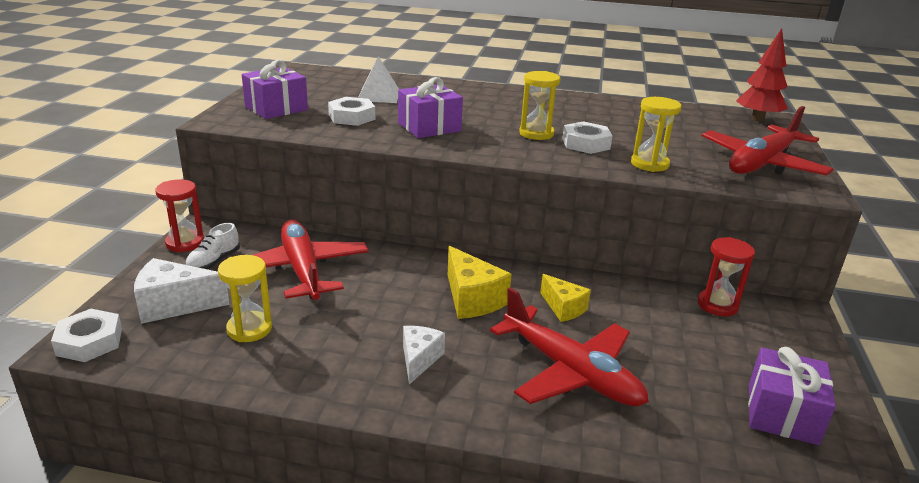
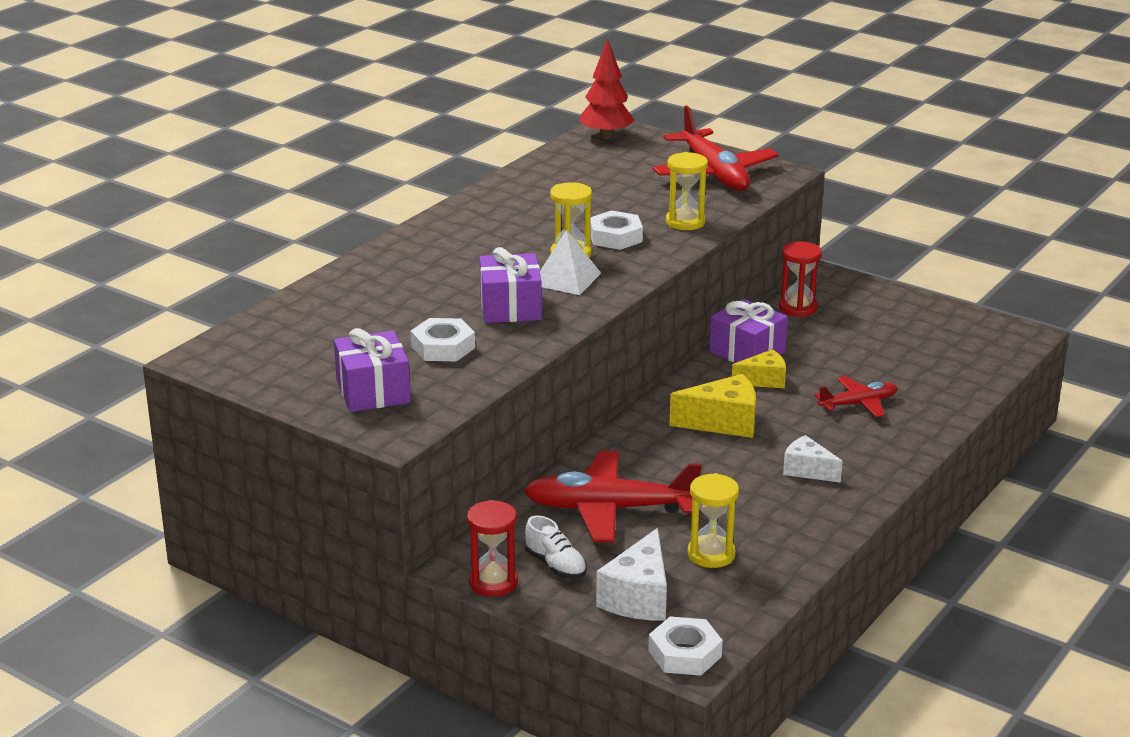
camera: 65 degrees left, 0 degrees up
white pyramid [358,56,399,103] -> white pyramid moved to [540,230,601,295]
red plane [490,287,649,406] -> red plane [814,376,898,417], size x0.55
purple gift [748,347,836,445] -> purple gift moved to [709,299,788,363]

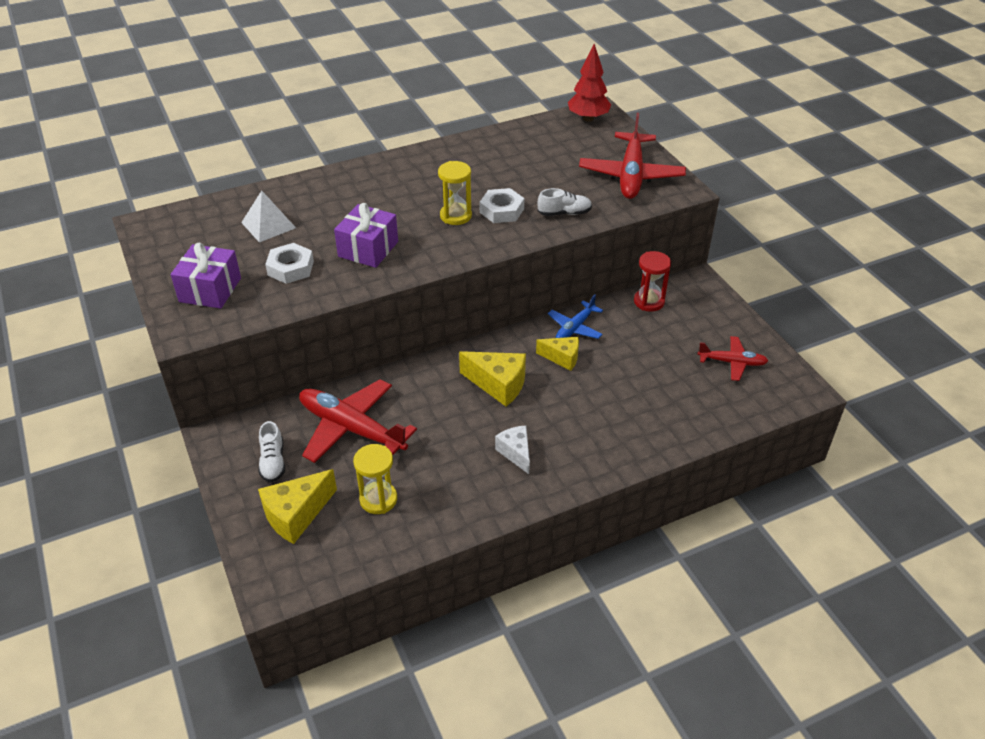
camera: 30 degrees right, 15 degrees up
red hourglass [467,500,518,597] -> none
white pyramid [540,230,601,295] -> white pyramid moved to [241,191,296,242]
white cheese [596,528,667,621] -> yellow cheese [258,469,337,544]
white nut [648,616,723,676] -> none
yellow hourglass [666,152,708,230] -> white shoe [537,188,592,216]
purple gift [709,299,788,363] -> blue plane [548,294,603,339]
red plane [814,376,898,417] -> red plane moved to [698,336,768,381]

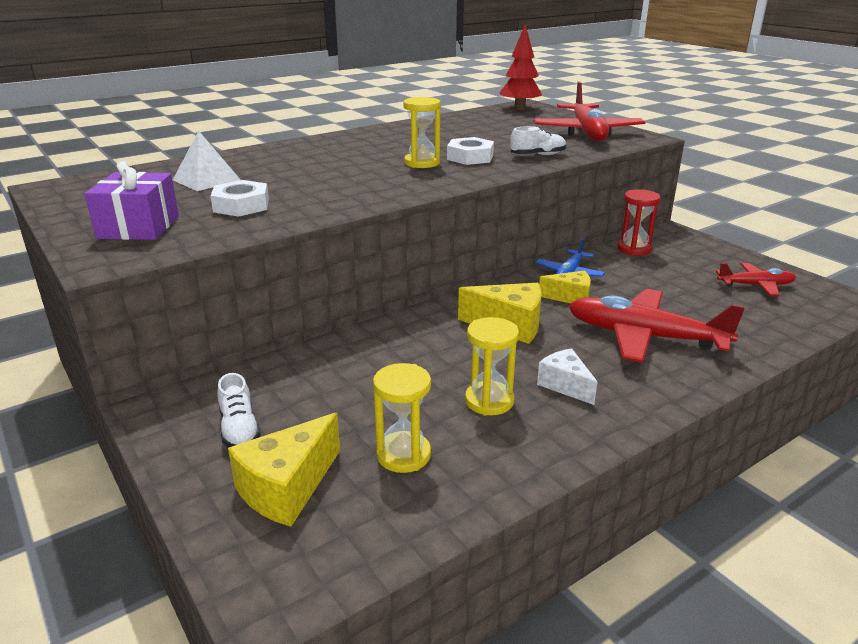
camera: 10 degrees left, 15 degrees down
red plane [299,379,417,463] -> red plane moved to [568,289,745,363]
purple gift [334,203,398,268] -> none
none -> yellow hourglass [465,317,519,416]

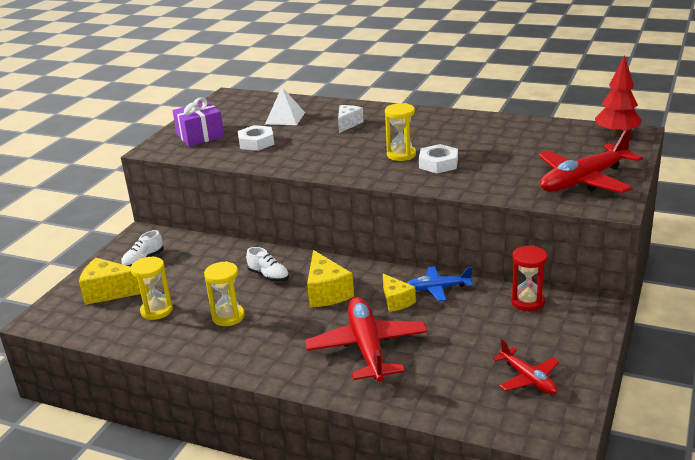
camera: 60 degrees right, 0 degrees up
white shoe [510,126,566,155] -> white shoe moved to [246,247,289,282]
white cheese [537,349,598,405] -> white cheese moved to [338,105,364,133]

